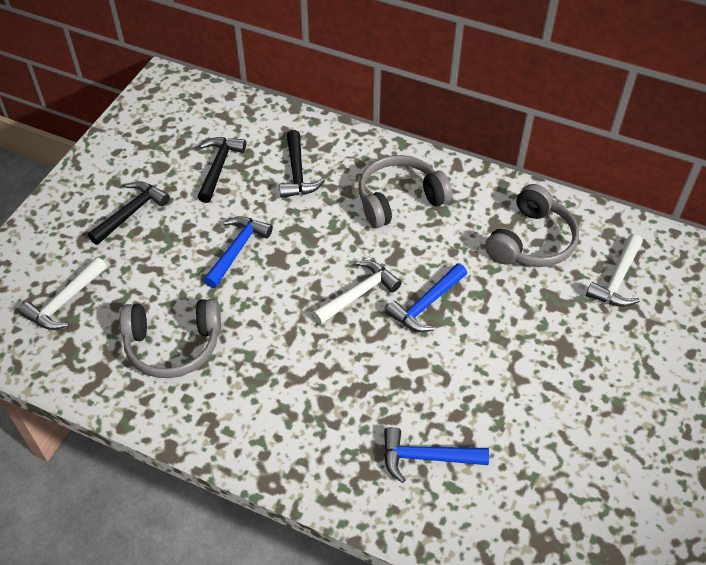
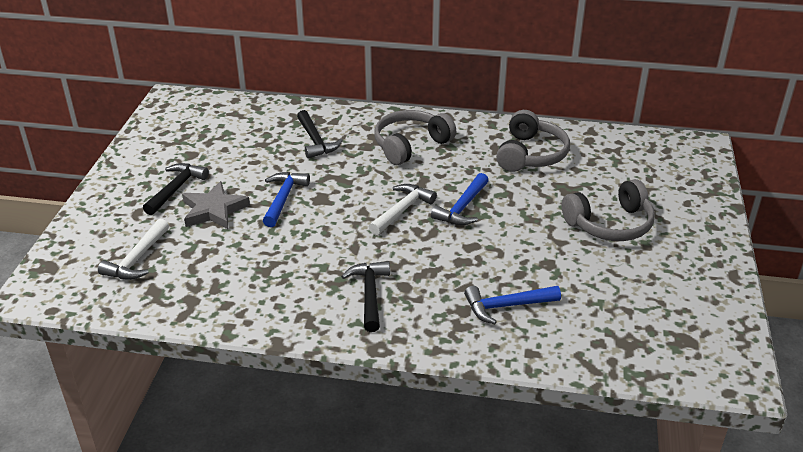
camera: 15 degrees left, 15 degrees down
grey headphones [120,298,221,378] -> grey headphones moved to [562,179,655,241]
black hammer [197,137,246,203] -> black hammer moved to [341,261,390,332]
white hammer [586,234,643,307] -> none
none -> grey star [182,181,250,229]

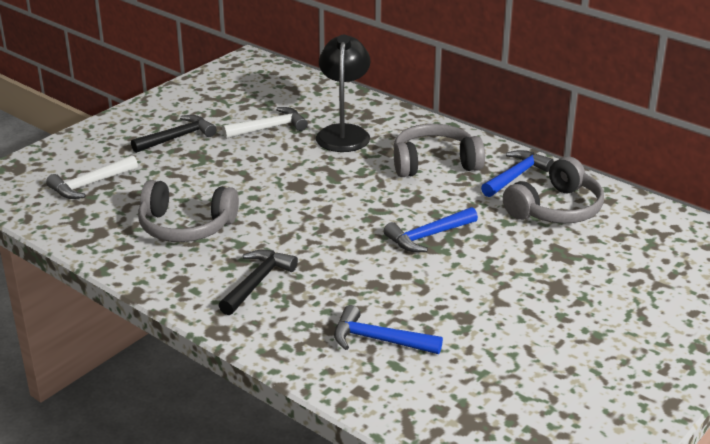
camera: 30 degrees right, 5 degrees down
grey star [182,181,250,229] -> none
blue hammer [263,172,310,227] -> blue hammer moved to [481,150,554,197]
black hammer [297,110,343,159] -> black lamp [316,35,370,152]
white hammer [369,184,437,235] -> white hammer moved to [222,107,308,139]
grey headphones [562,179,655,241] -> grey headphones moved to [138,180,239,242]

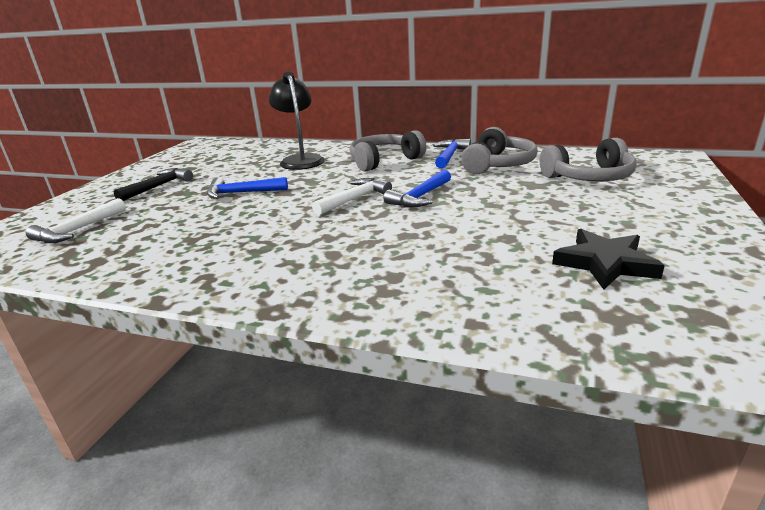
camera: 20 degrees left, 5 degrees down
grey headphones [138,180,239,242] -> grey headphones moved to [540,138,636,181]
black hammer [218,249,298,315] -> none
white hammer [222,107,308,139] -> white hammer moved to [312,178,392,215]
blue hammer [334,305,443,354] -> blue hammer moved to [207,177,288,199]
none -> black star [552,229,665,290]

